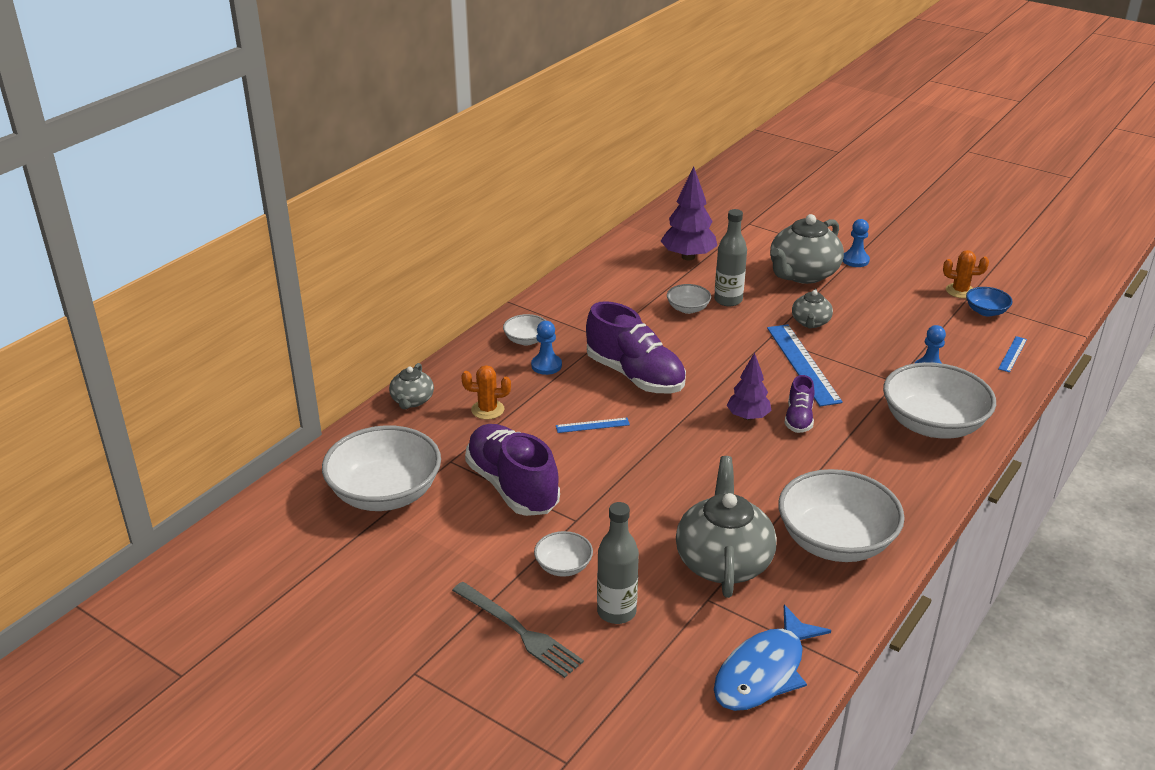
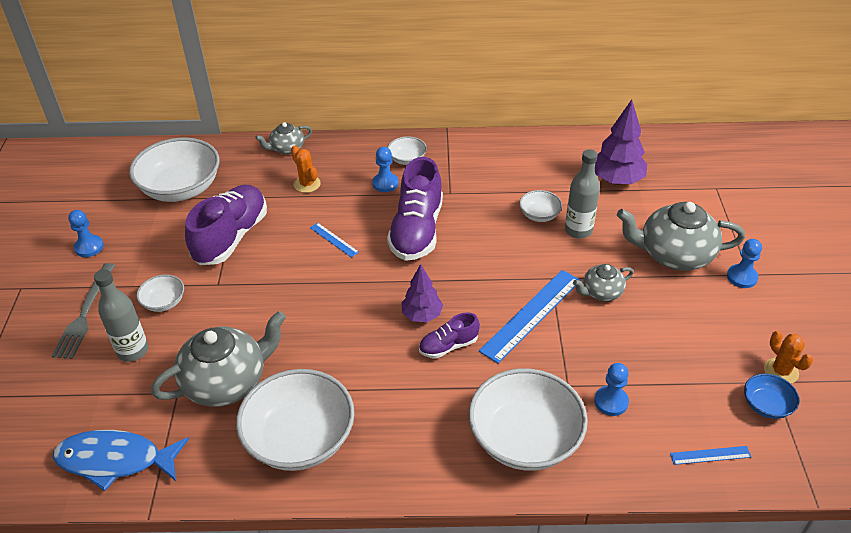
camera: 55 degrees right, 10 degrees up
none -> blue pawn [68,210,104,257]

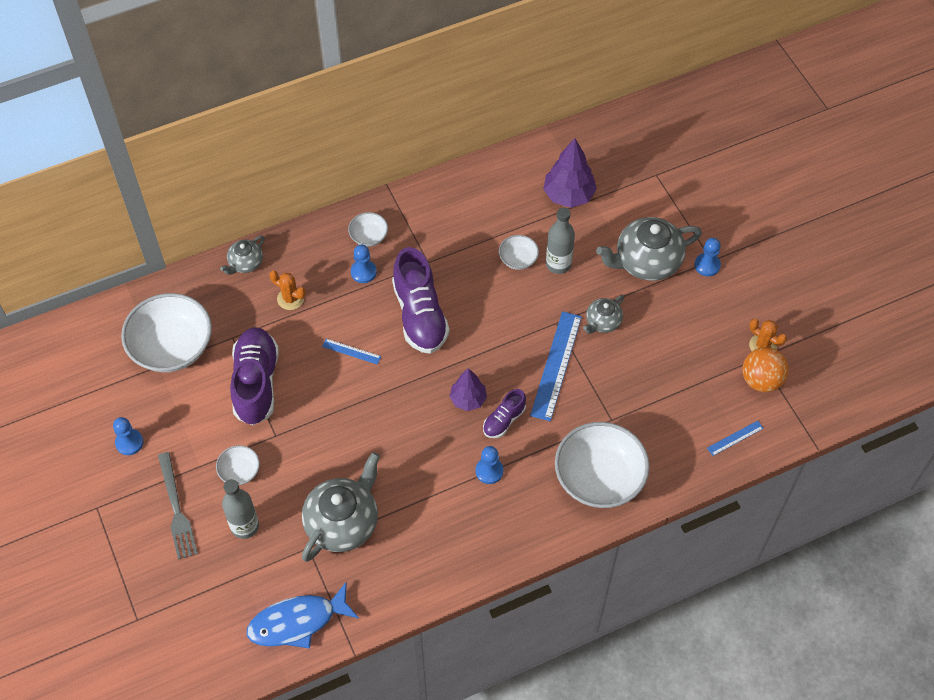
camera: 25 degrees left, 15 degrees up
white bowl [236,369,355,471] -> none
blue pawn [594,363,629,416] -> blue pawn moved to [476,446,503,484]
blue bowl [744,374,799,419] -> orange ball [742,347,789,392]

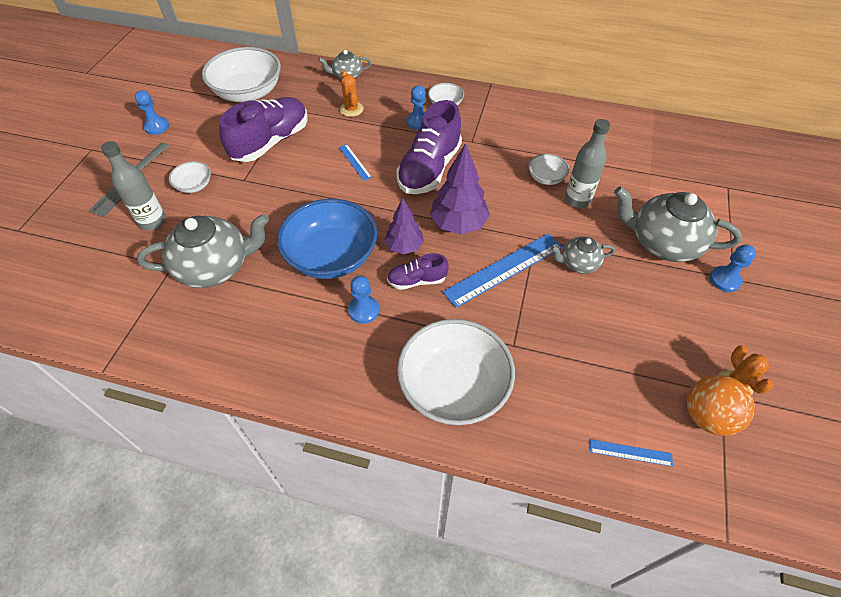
camera: 40 degrees right, 5 degrees down
blue fish [247,581,359,649] -> none
purple tree [543,138,597,208] -> purple tree moved to [430,143,490,234]
none -> blue bowl [277,199,377,279]

